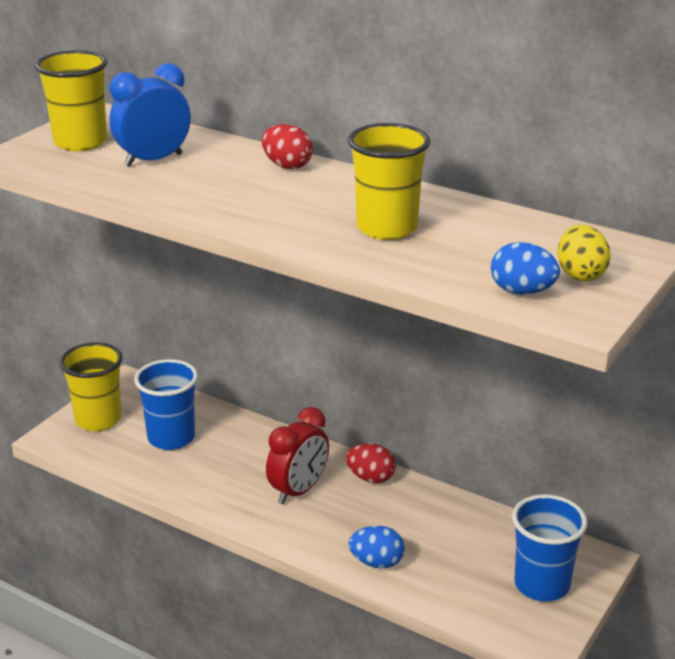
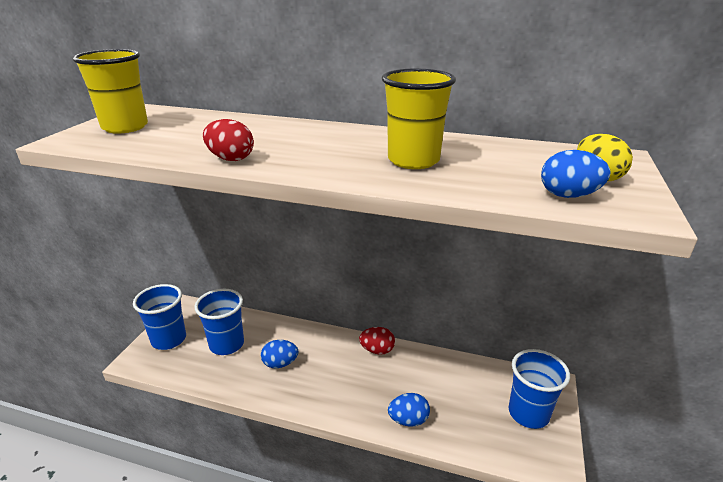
camera: 15 degrees left, 0 degrees up
yellow cup [60,342,123,431] -> blue cup [133,284,186,350]
blue clock [110,63,191,167] -> none
red egg [262,124,313,169] -> red egg moved to [203,119,254,161]
red clock [266,407,329,504] -> none
none -> blue egg [261,340,298,369]

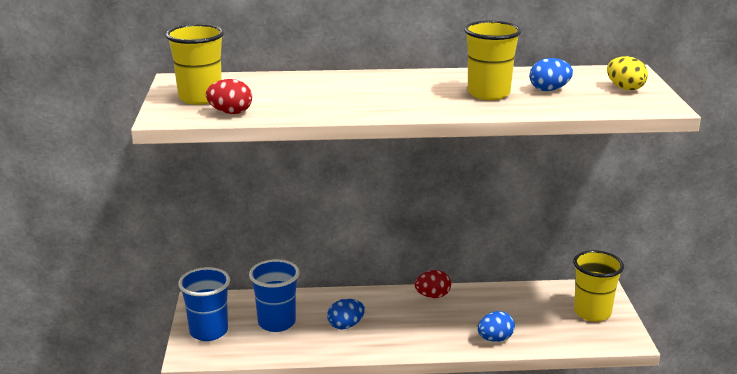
camera: 20 degrees left, 5 degrees down
red egg [203,119,254,161] -> red egg moved to [206,79,252,114]
blue cup [508,349,570,429] -> yellow cup [573,250,624,322]
blue egg [541,150,610,198] -> blue egg moved to [529,58,573,91]

